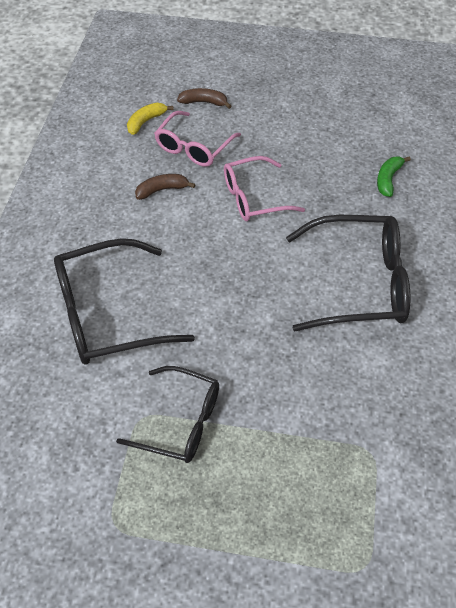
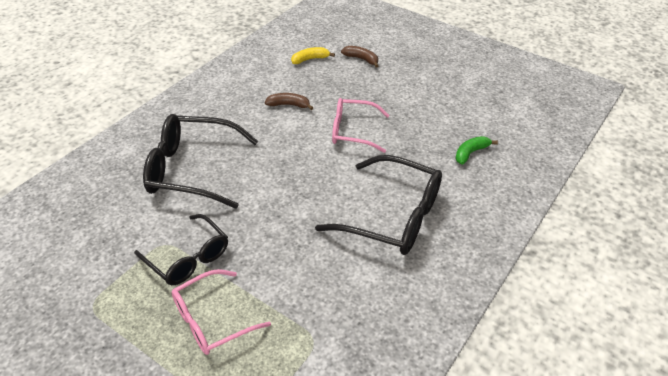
camera: 25 degrees right, 10 degrees down
pink glasses [154,111,241,167] -> pink glasses moved to [171,269,271,355]

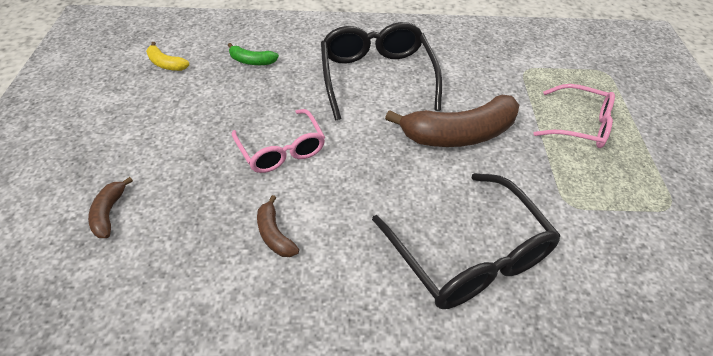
camera: 125 degrees left, 5 degrees up
black glasses [134,214,228,285] -> none
yellow banana [291,47,335,64] -> yellow banana moved to [146,42,190,71]
none -> brown banana [385,95,519,147]

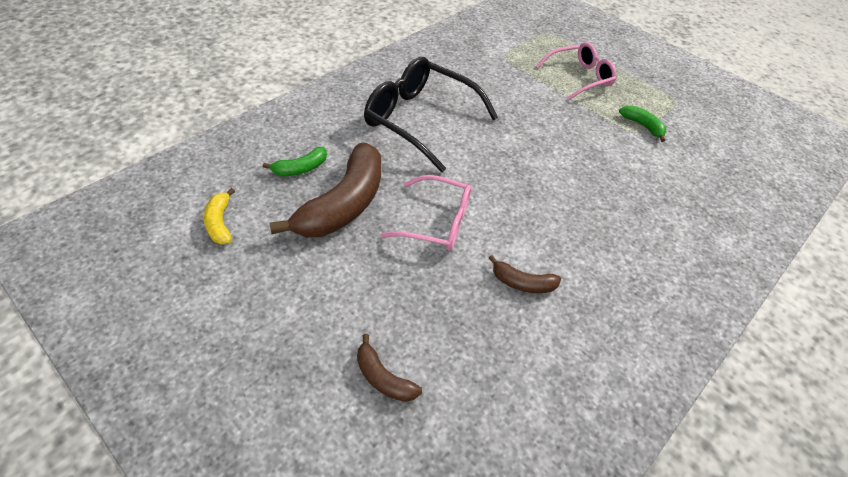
camera: 50 degrees left, 0 degrees up
yellow banana [146,42,190,71] -> yellow banana turned 90 degrees clockwise [204,188,235,244]
black glasses [372,173,560,309] -> none
brown banana [385,95,519,147] -> brown banana moved to [270,143,381,237]
none -> green banana [619,105,666,142]

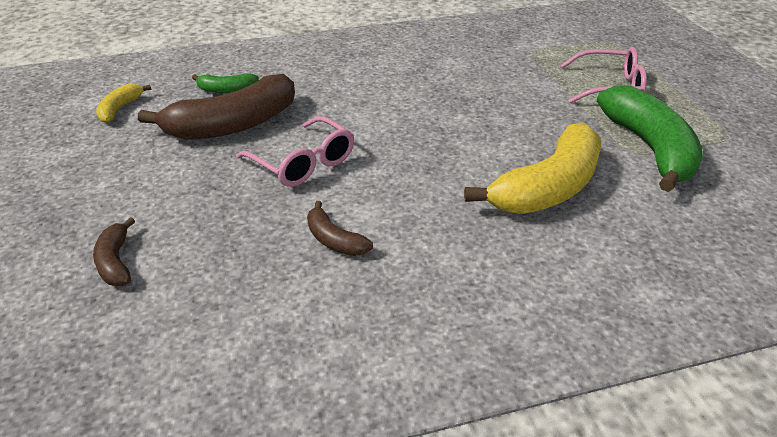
camera: 35 degrees right, 10 degrees down
black glasses [364,57,498,172] -> none
green banana [619,105,666,142] -> green banana [597,85,703,192], size x2.15
none -> yellow banana [464,122,601,214]

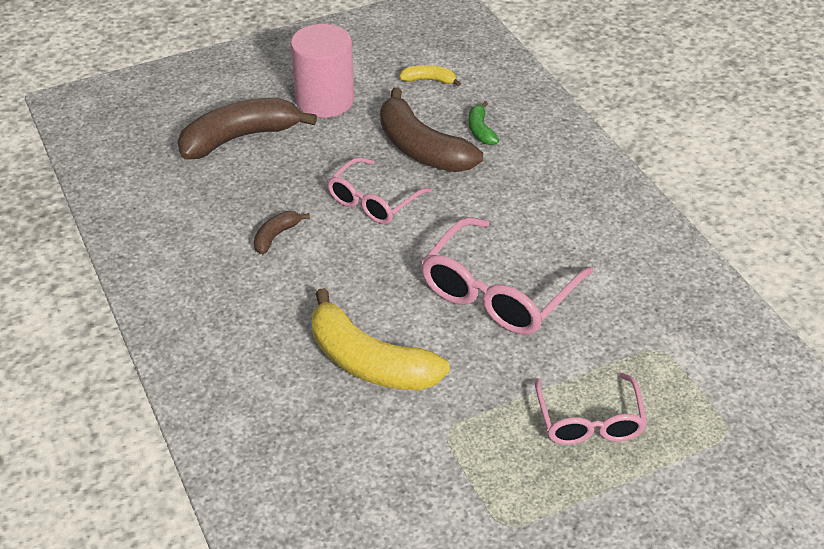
camera: 80 degrees right, 5 degrees up
brown banana [93,217,135,286] -> brown banana [178,98,317,160], size x2.15
green banana [597,85,703,192] -> none
none -> pink cylinder [291,24,354,118]
none -> pink glasses [421,217,593,335]

